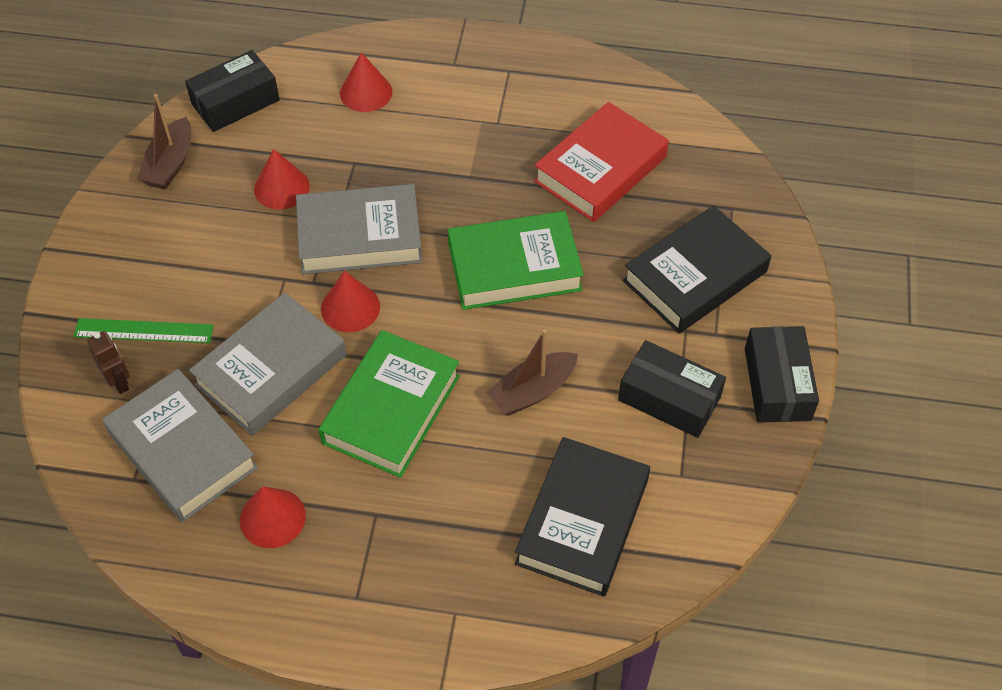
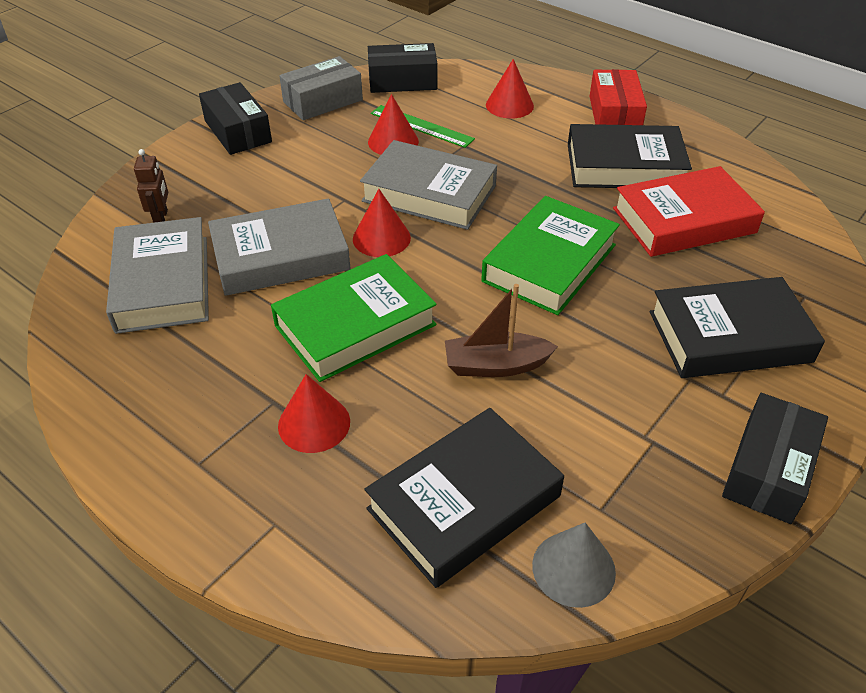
camera: 30 degrees right, 10 degrees down
green ruler [74,318,214,343] -> green ruler moved to [371,105,475,148]
brown boat [137,94,191,190] -> grey box [279,56,363,120]
red cone [240,486,306,548] -> red cone moved to [278,374,350,453]
green book [448,211,584,310] -> green book turned 75 degrees counterclockwise [481,196,620,315]
black box [618,340,726,438] -> black box moved to [199,82,272,155]
none -> grey cone [532,522,616,608]
none -> black book [568,124,692,188]
none -> red box [590,69,647,125]

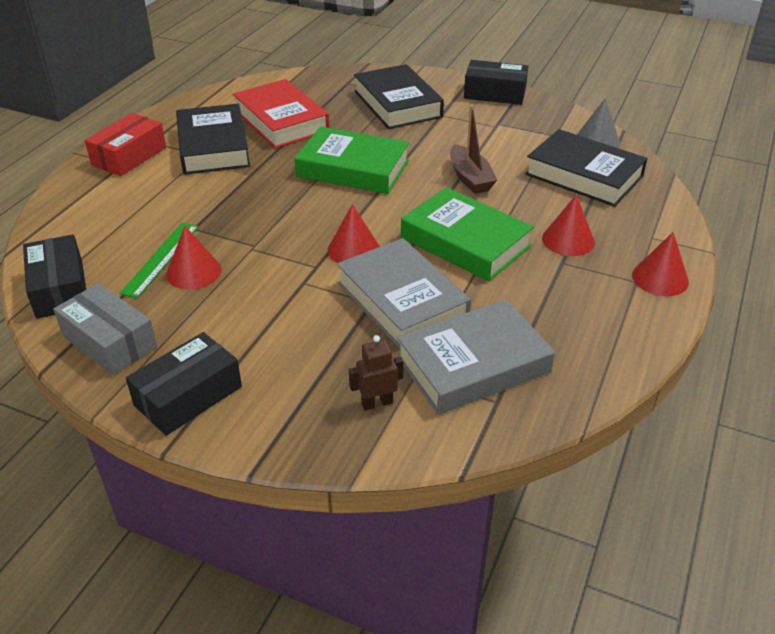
camera: 105 degrees left, 5 degrees down
grey book [360,140,497,230] -> none
red cone [486,59,534,119] -> red cone moved to [632,232,689,296]
red box [590,69,647,125] -> red box turned 45 degrees counterclockwise [85,113,166,176]

